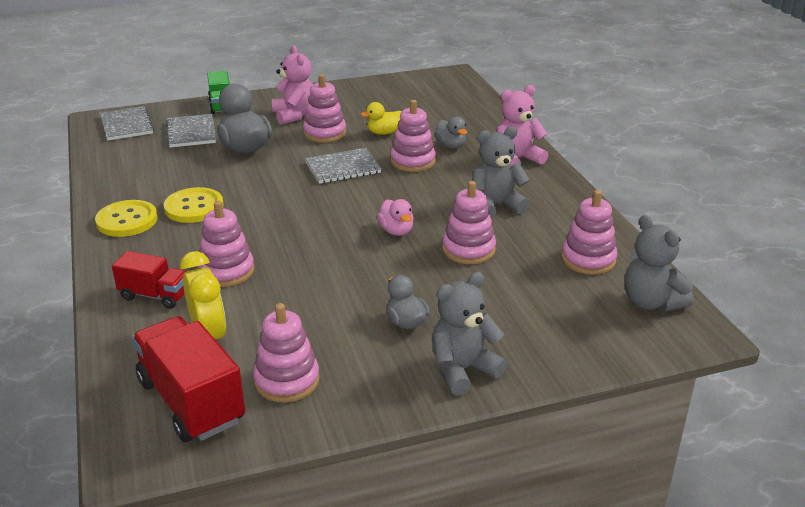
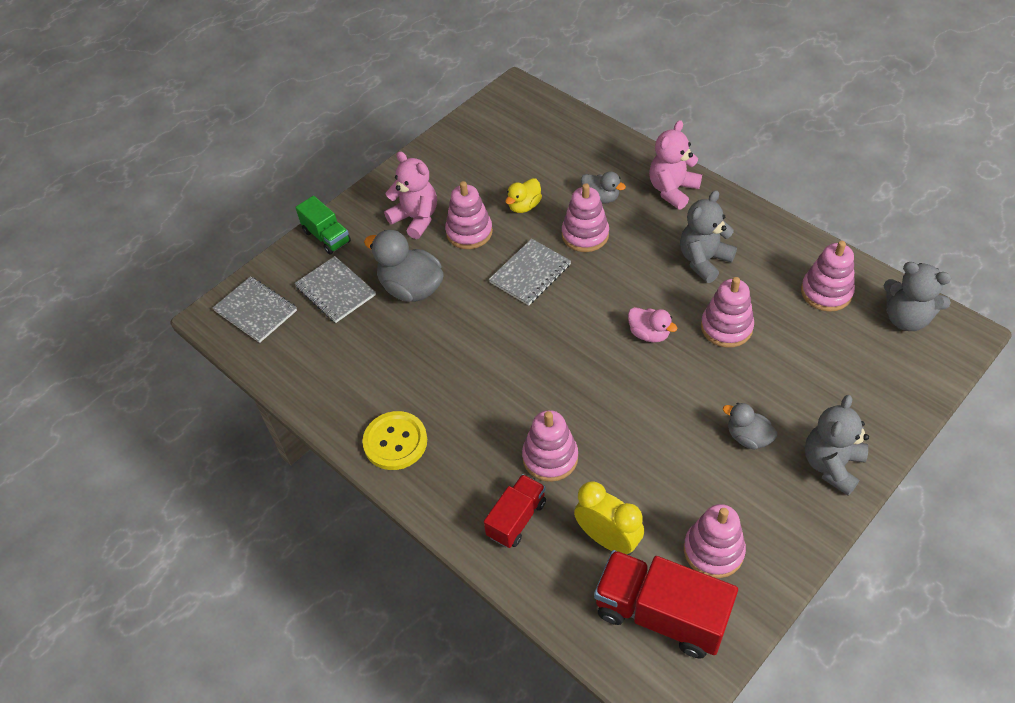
camera: 25 degrees left, 20 degrees up
red truck [112,251,187,309] -> red truck turned 45 degrees counterclockwise [484,474,546,548]
yellow button [164,187,224,223] -> none

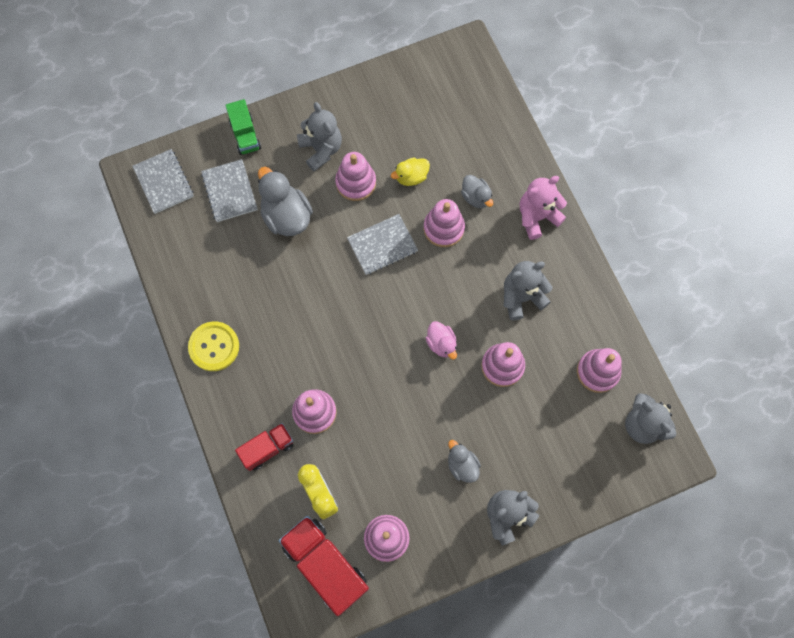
camera: 20 degrees right, 20 degrees up
pink teddy bear [384,151,437,239] -> grey teddy bear [297,102,342,171]

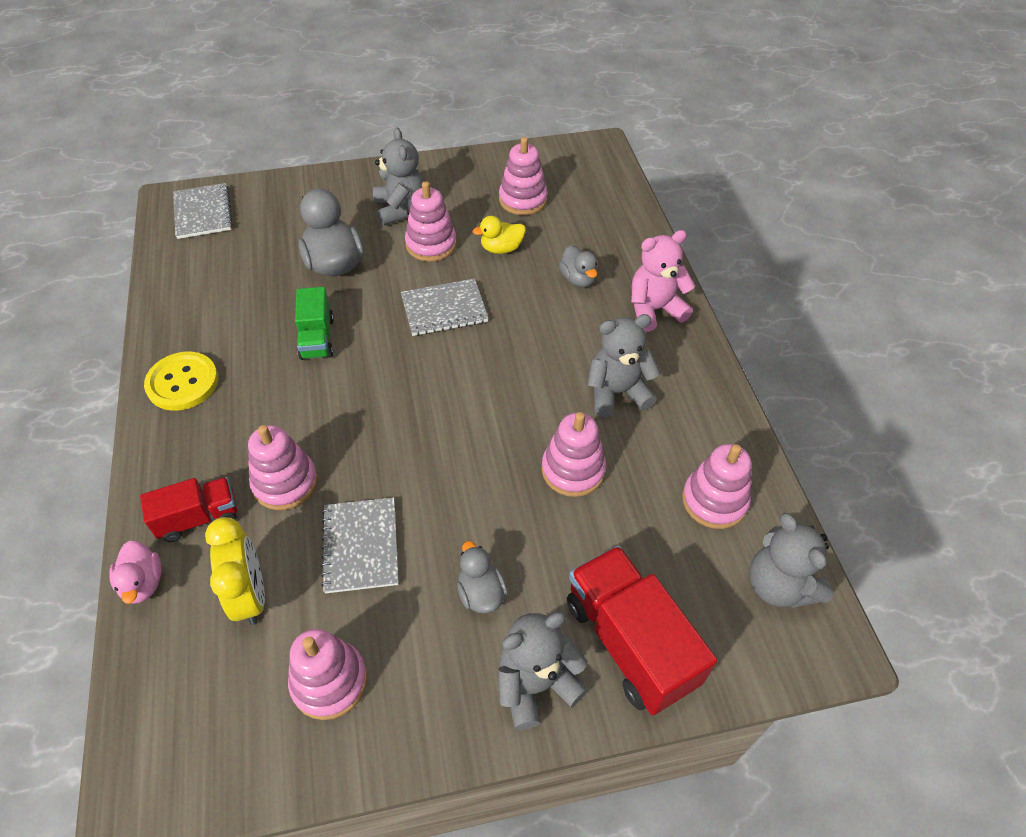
camera: 10 degrees right, 20 degrees down
grey notebook [201,159,258,222] -> grey notebook moved to [321,497,399,593]
green truck [226,99,261,155] -> green truck moved to [295,287,334,360]
red truck [279,516,369,616] -> red truck moved to [567,545,717,715]
pink stacking toy [424,199,465,247] -> pink stacking toy moved to [499,137,548,215]
pink duck [426,321,457,359] -> pink duck moved to [109,541,162,604]

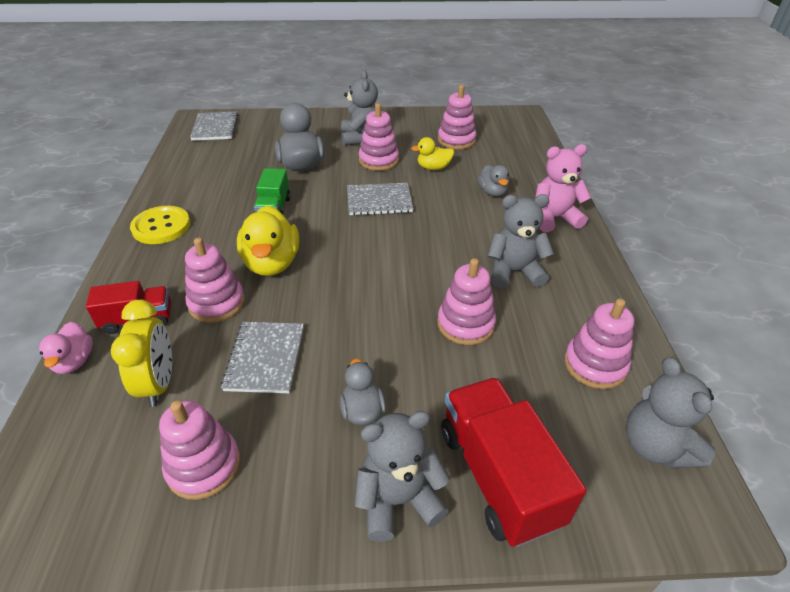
camera: 10 degrees right, 10 degrees down
none -> yellow duck [237,205,299,276]

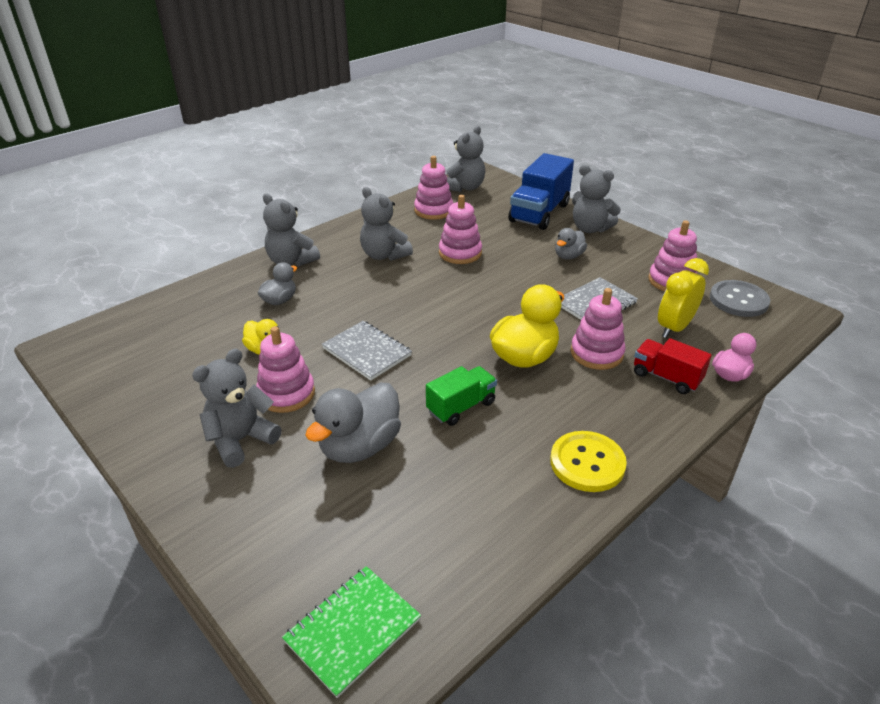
camera: 130 degrees left, 5 degrees down
grey notebook [190,112,238,141] -> green notebook [282,566,421,698]
pink stacking toy [438,85,477,149] -> none
red truck [441,377,586,547] -> blue truck [508,153,574,230]
pink teddy bear [535,144,591,232] -> grey teddy bear [263,193,320,266]
none -> grey button [710,280,770,317]

